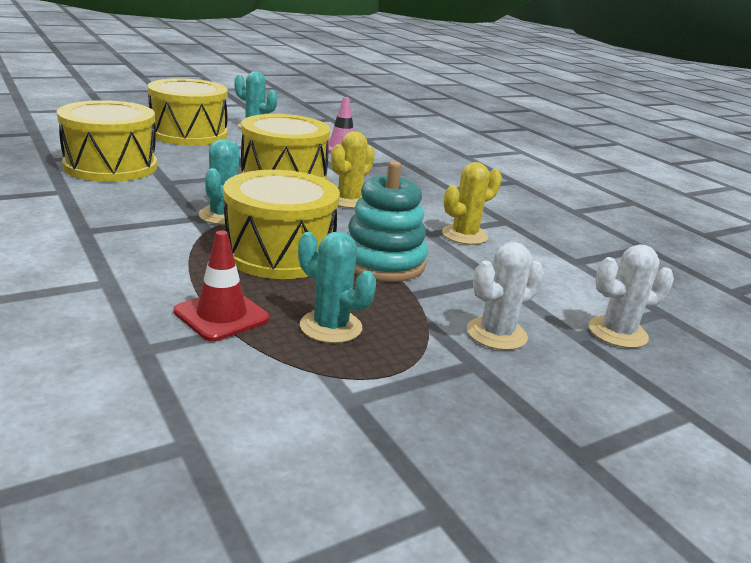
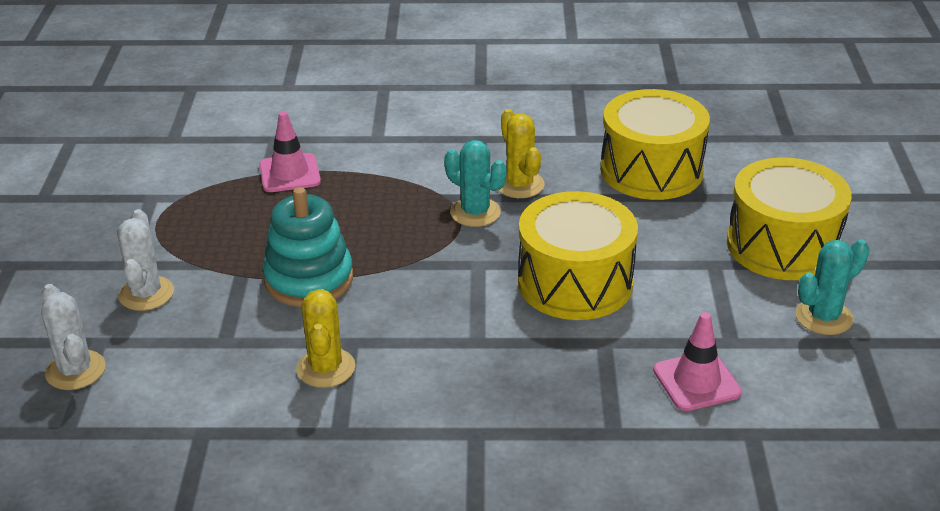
camera: 125 degrees right, 10 degrees up
red traffic cone [173,230,270,341] -> pink traffic cone [259,111,321,192]
yellow drum [223,170,340,279] -> none
turquoise cactus [298,231,376,343] -> none
yellow cactus [331,131,375,208] -> yellow cactus moved to [498,109,545,198]
white cactus [589,244,674,348] -> white cactus turned 45 degrees counterclockwise [41,284,106,390]

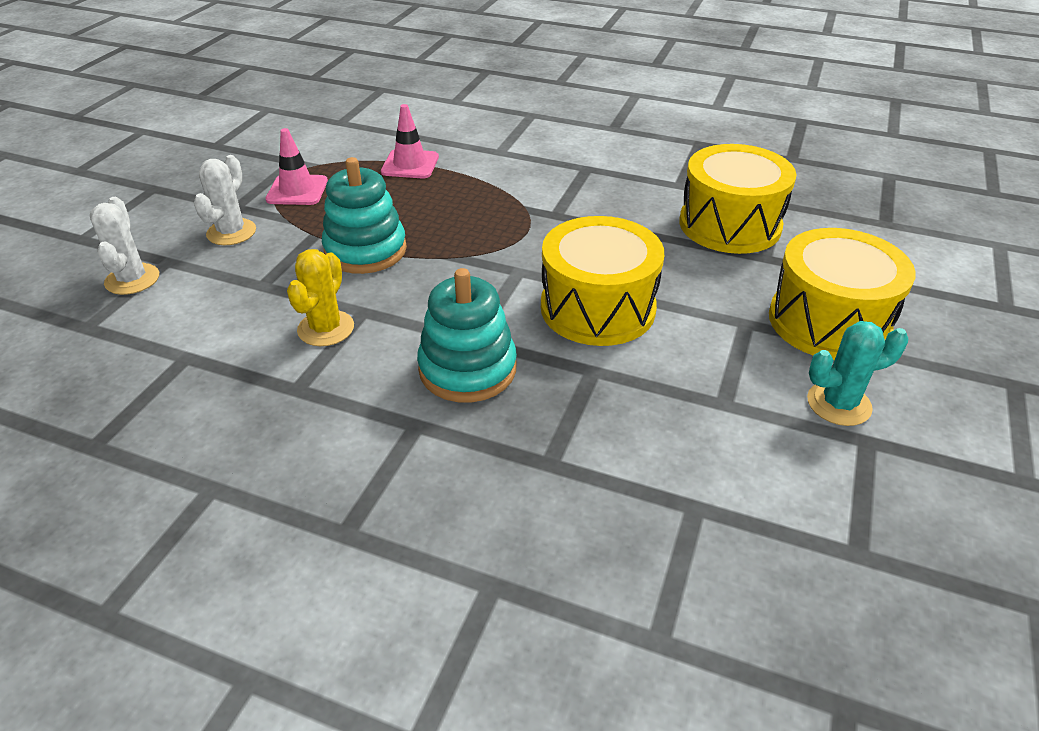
camera: 20 degrees right, 5 degrees up
turquoise cactus [444,140,507,227] -> none
yellow cactus [498,109,545,198] -> none
pink traffic cone [653,312,742,411] -> pink traffic cone moved to [265,128,328,205]
none -> turquoise stacking toy [417,268,517,403]

